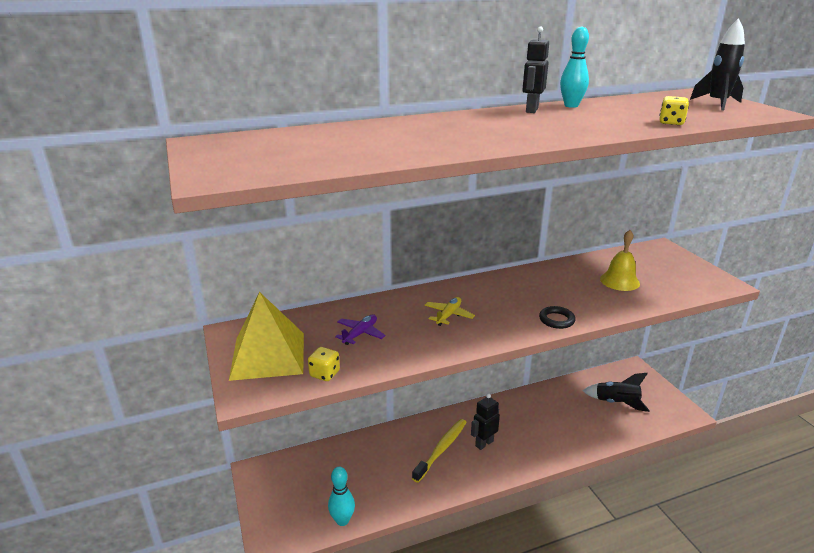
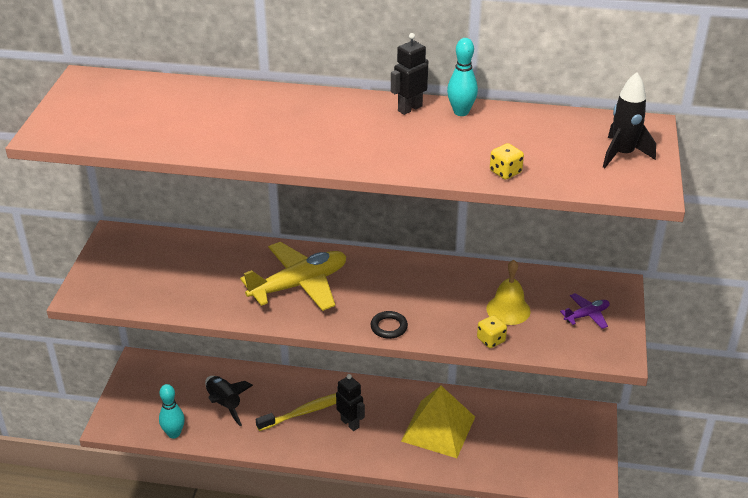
camera: 30 degrees right, 10 degrees up
yellow pyramid [229,292,304,381] -> yellow pyramid moved to [401,386,475,458]
yellow dice [308,347,340,381] -> yellow dice moved to [477,315,507,348]
purple plane [335,314,386,345] -> purple plane moved to [560,293,610,329]
yellow plane [425,297,475,326] -> yellow plane [240,242,346,311], size x2.13
black robot [471,393,500,450] -> black robot turned 60 degrees clockwise [336,374,365,431]
black rocket [582,373,650,412] -> black rocket moved to [205,376,253,426]

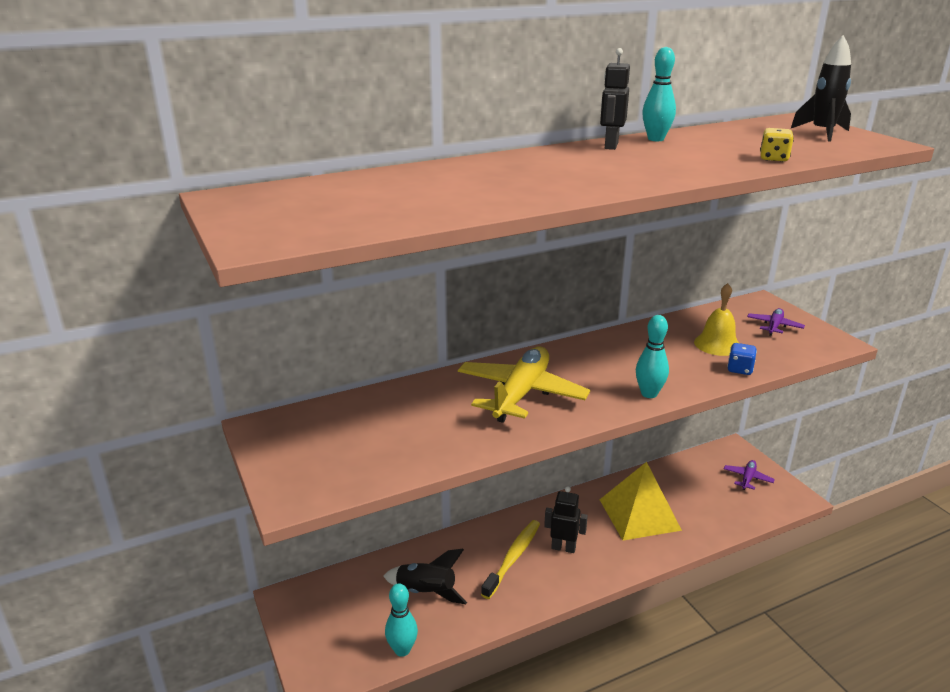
camera: 35 degrees left, 10 degrees down
black ring [371,311,408,339] -> turquoise bowling pin [636,315,669,398]
yellow dice [477,315,507,348] -> blue dice [727,343,757,375]
none -> purple plane [724,460,775,490]

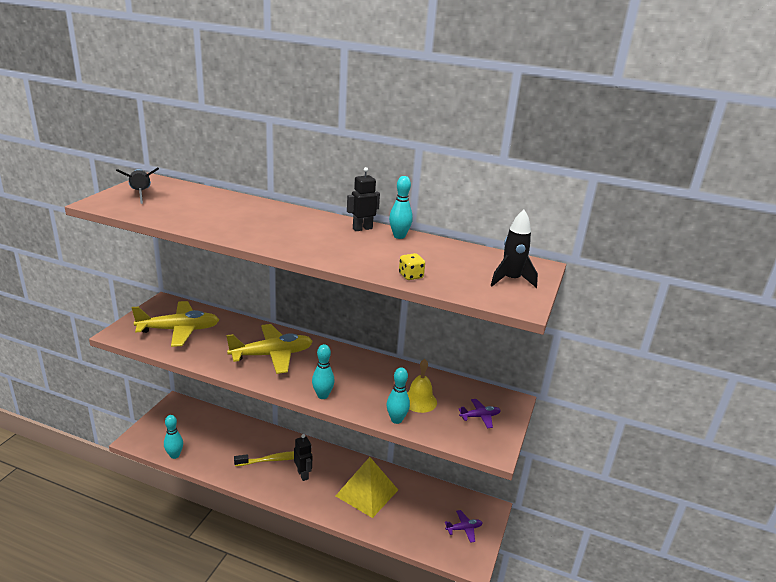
camera: 45 degrees right, 0 degrees up
black rocket [383,549,467,604] -> black rocket moved to [116,168,159,204]
blue dice [727,343,757,375] -> turquoise bowling pin [387,367,410,424]
none -> yellow plane [132,301,219,347]

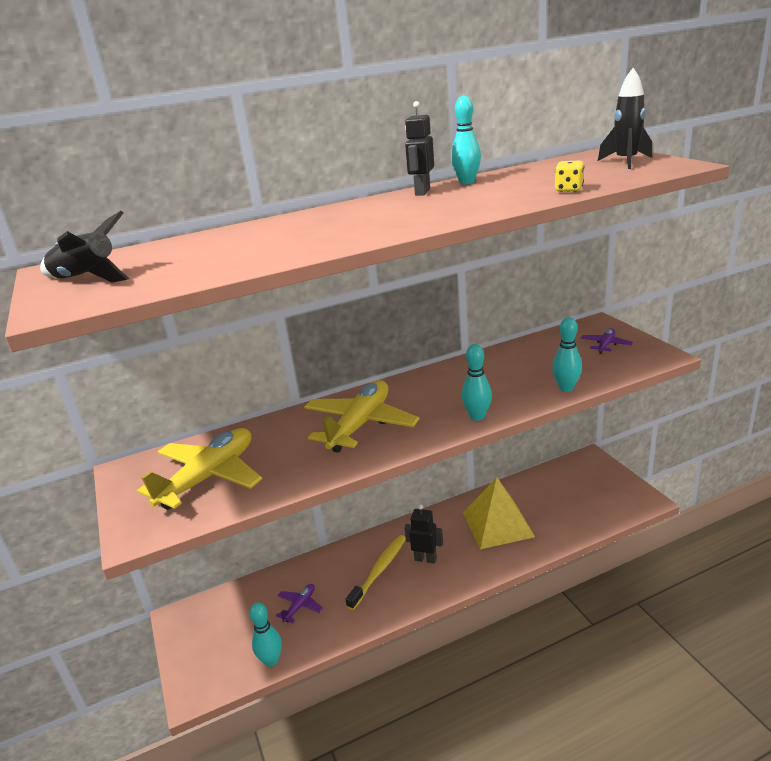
camera: 40 degrees left, 0 degrees up
yellow bell [407,359,437,413] -> none
purple plane [445,510,483,543] -> purple plane moved to [276,584,323,623]

